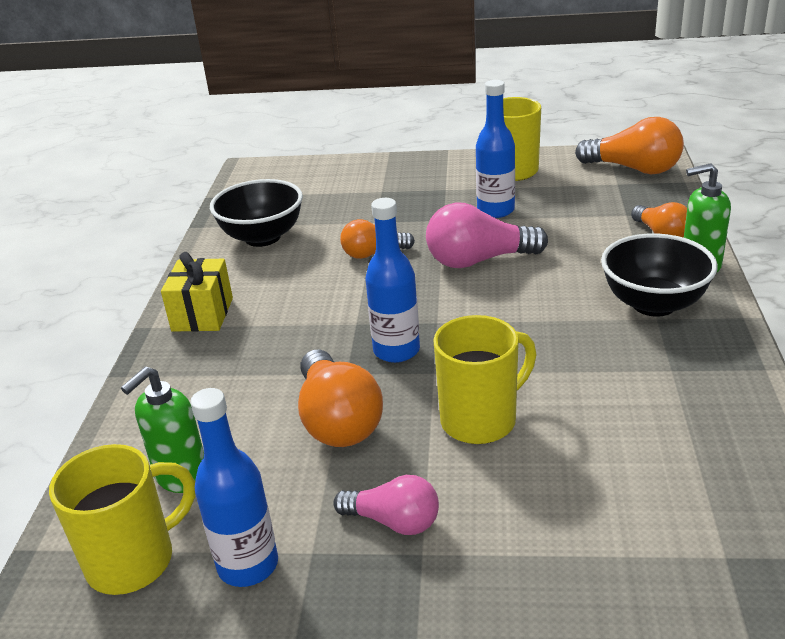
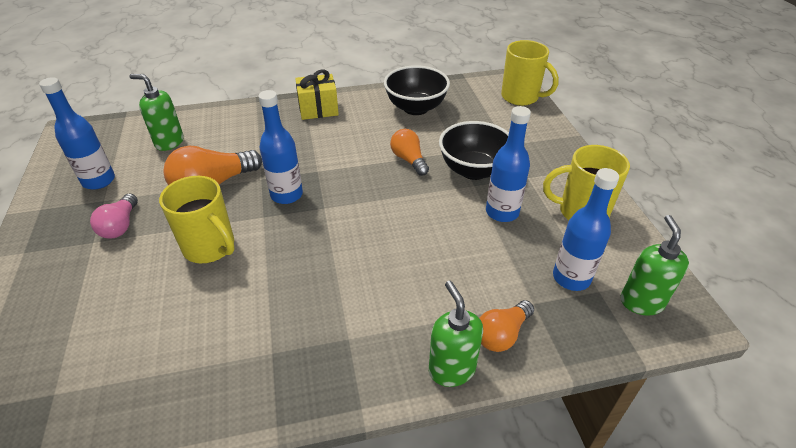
camera: 70 degrees right, 10 degrees up
yellow mug [49,444,196,595] -> yellow mug moved to [501,40,559,106]
pink light bulb [426,203,548,268] -> none
orange light bulb [575,117,684,174] -> green soap dispenser [621,215,689,315]
black bowl [601,233,718,317] -> black bowl moved to [439,121,509,180]
none -> blue bottle [553,168,619,291]

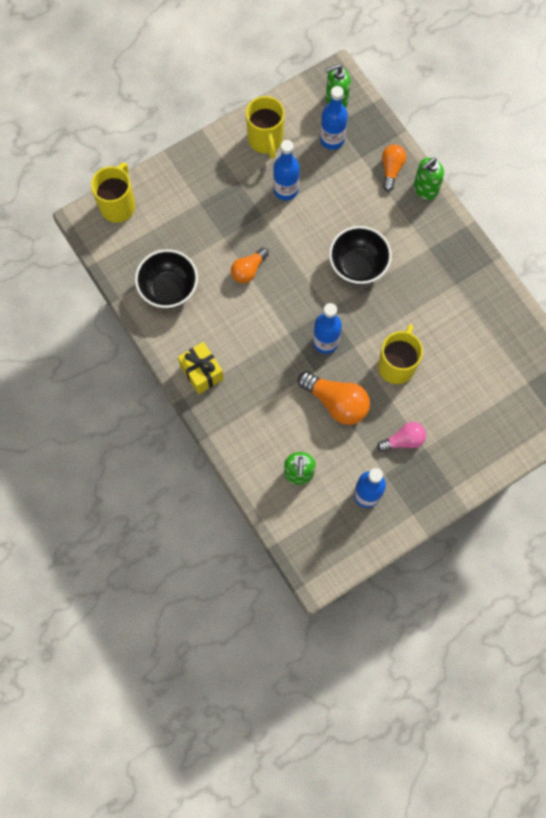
camera: 110 degrees left, 30 degrees up
black bowl [439,121,509,180] -> black bowl moved to [329,226,392,285]
orange light bulb [479,300,534,352] -> orange light bulb turned 105 degrees counterclockwise [382,145,406,191]

